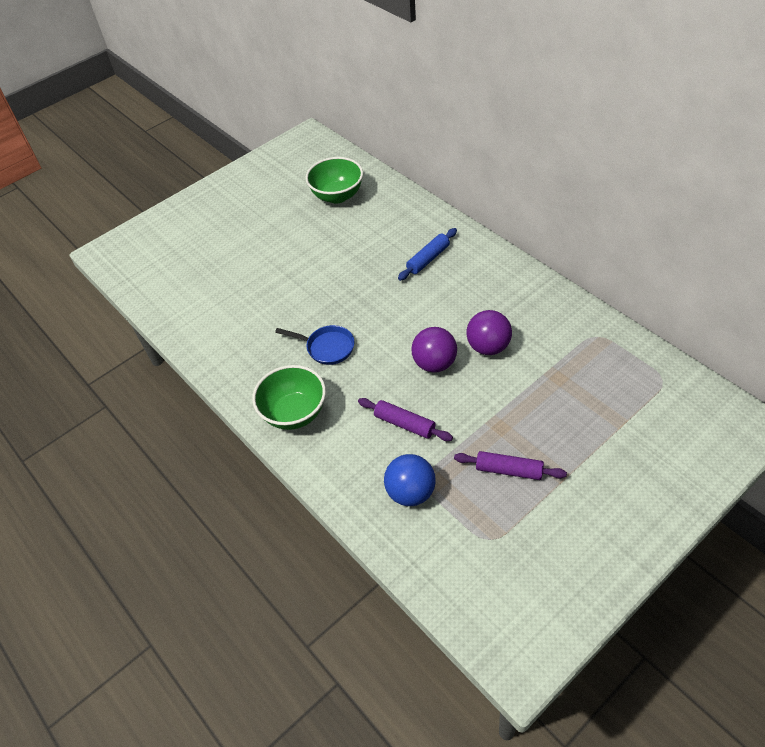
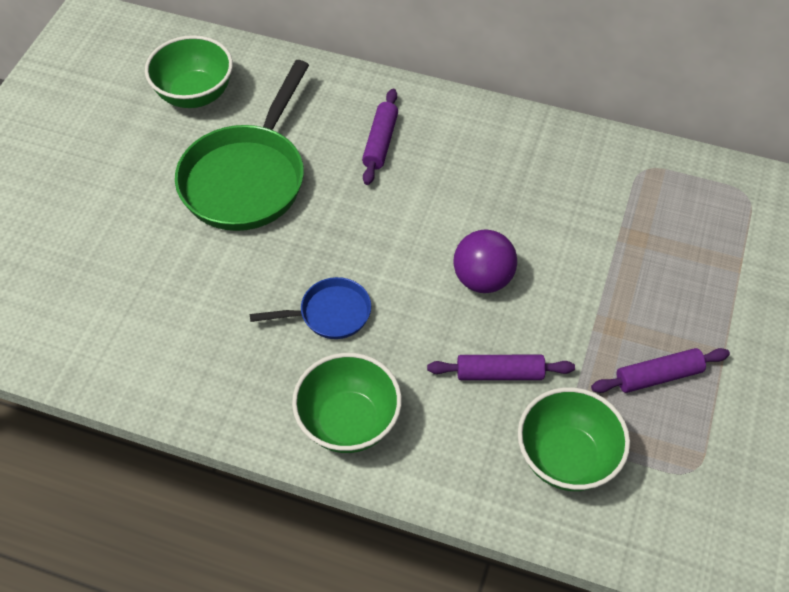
camera: 35 degrees left, 5 degrees up
blue ball [384,454,436,506] -> green bowl [518,387,630,491]
blue rolling pin [398,228,457,281] -> purple rolling pin [362,89,398,185]
purple ball [466,310,512,355] -> none
none -> green pan [175,60,309,231]

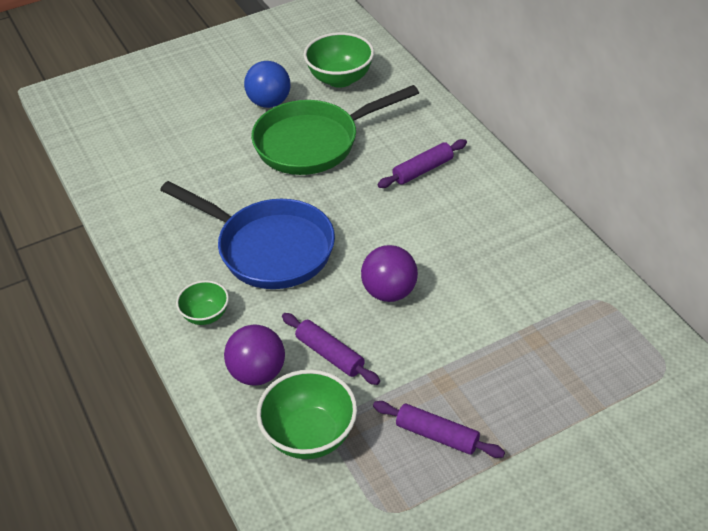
camera: 45 degrees right, 10 degrees down
blue pan [250,277,371,339] -> blue pan [160,181,335,289], size x1.96
green bowl [292,353,402,453] -> green bowl [176,280,229,325], size x0.59
none -> purple ball [224,325,285,385]
none -> blue ball [244,61,291,108]

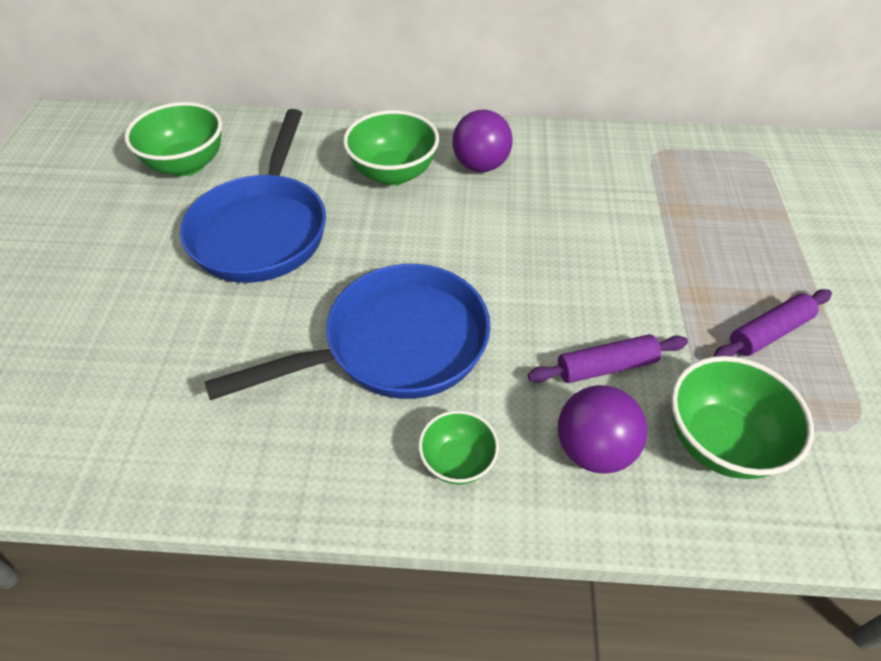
camera: 60 degrees left, 5 degrees up
blue ball [244,61,291,108] -> none
green pan [251,85,419,175] -> blue pan [180,109,326,283]
purple ball [361,245,418,302] -> purple ball moved to [453,110,513,172]
purple rolling pin [378,139,467,188] -> green bowl [343,110,439,186]

